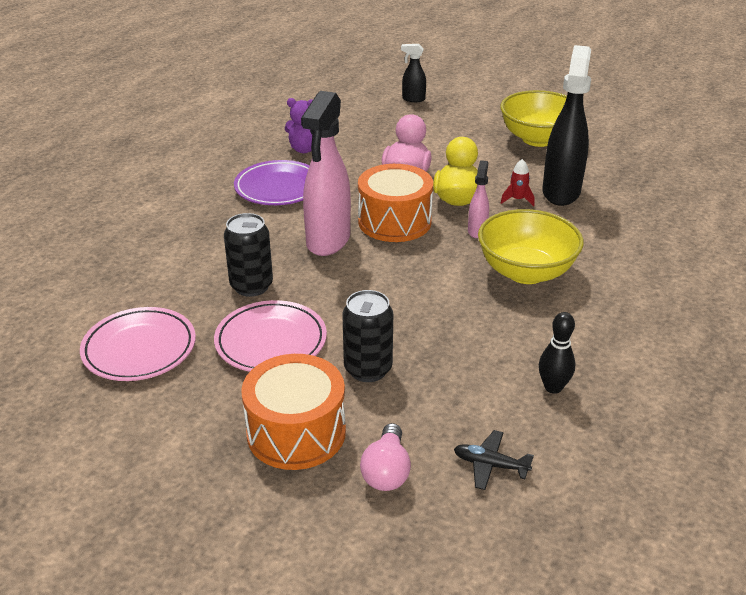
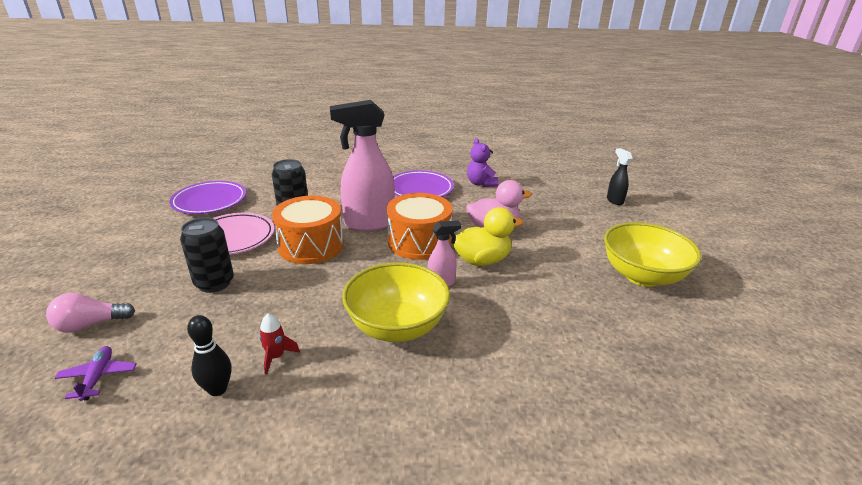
camera: 60 degrees right, 5 degrees down
pink plate [80,307,196,381] -> purple plate [169,181,246,214]
orange drum [241,354,346,470] -> orange drum moved to [272,196,344,264]
black plane [454,430,534,490] -> purple plane [55,346,137,401]
red rocket [501,159,534,207] -> red rocket moved to [259,314,300,374]
black spray bottle [542,45,591,206] -> none

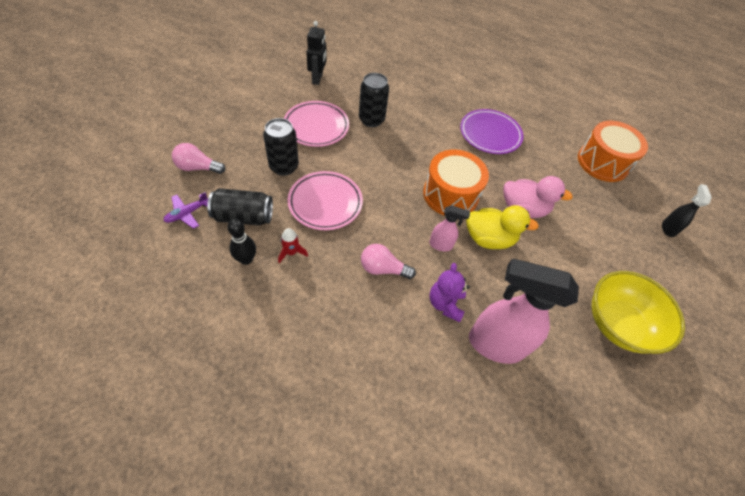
camera: 25 degrees right, 25 degrees up
purple plane [55,346,137,401] -> purple plane turned 150 degrees counterclockwise [164,192,208,229]
purple plate [169,181,246,214] -> black robot [306,21,327,85]
orange drum [272,196,344,264] -> orange drum moved to [578,121,648,182]
pink spray bottle [330,100,395,231] -> pink spray bottle moved to [469,259,579,364]
yellow bowl [342,262,450,342] -> pink light bulb [361,244,416,279]
purple teddy bear [467,138,498,187] -> purple teddy bear moved to [430,263,470,322]
none -> black can [207,188,273,225]
none -> pink plate [288,171,363,230]

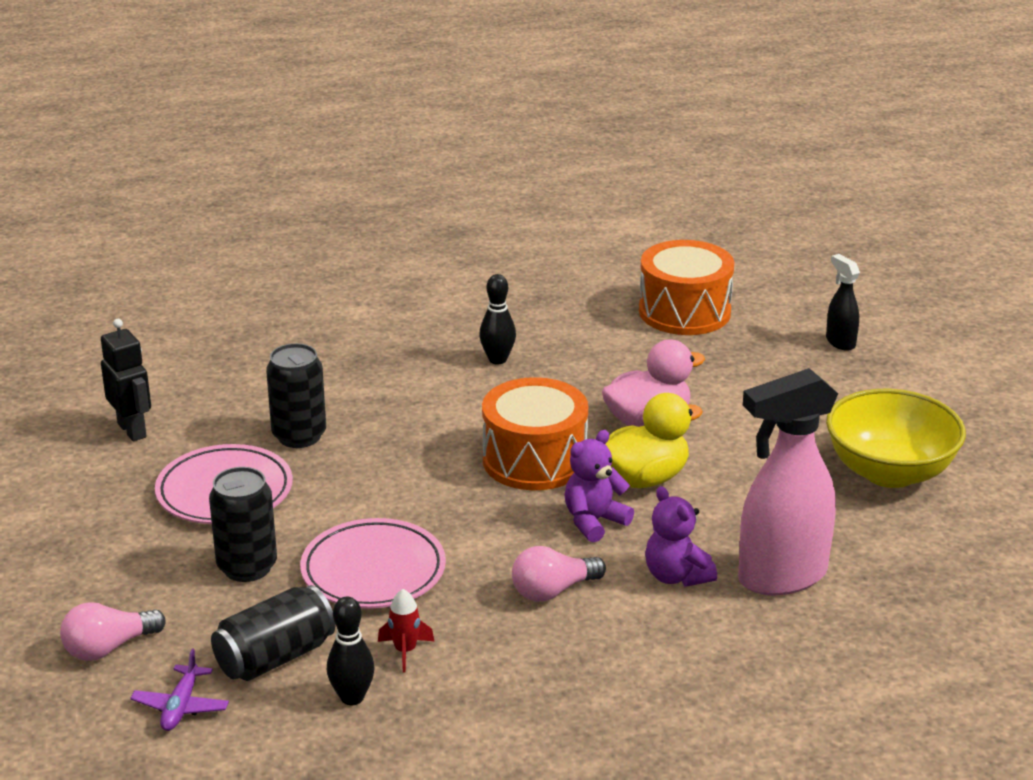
camera: 35 degrees left, 25 degrees down
pink spray bottle [429,205,470,251] -> purple teddy bear [564,430,634,542]
purple plate [460,109,524,154] -> black bowling pin [479,274,516,365]

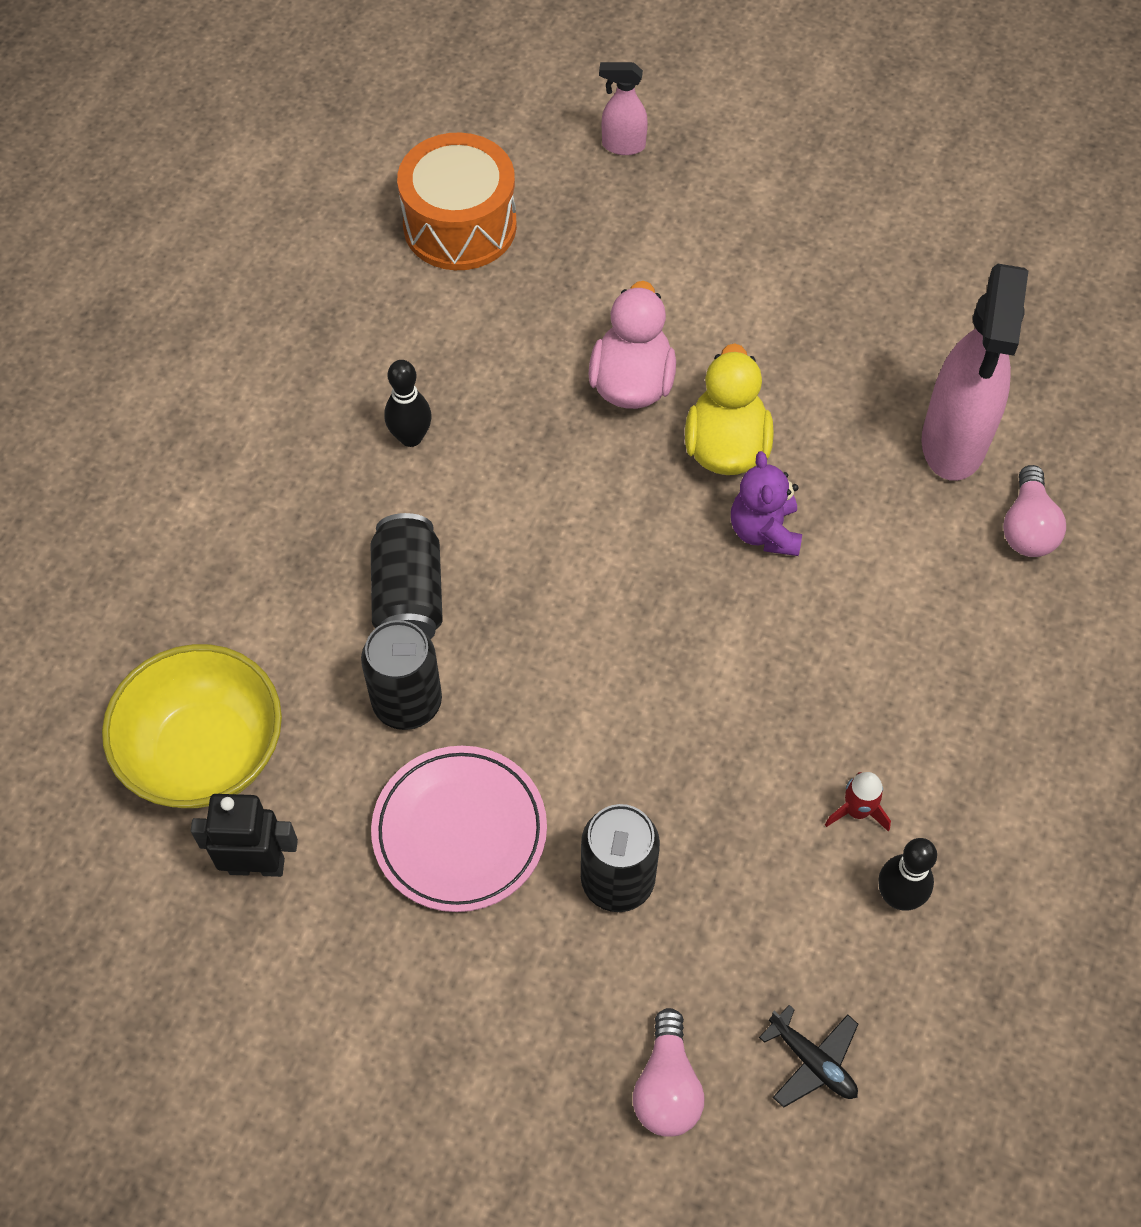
camera: 55 degrees left, 30 degrees up
purple plane [130,649,229,731] -> black plane [759,1005,858,1108]
black can [211,585,335,681] -> black can moved to [371,513,443,639]
pink plate [300,518,446,608] -> none
orange drum [482,377,588,490] -> none
pink light bulb [512,546,606,602] -> pink light bulb moved to [1003,465,1066,557]
purple teddy bear [645,486,717,587] -> none
black spray bottle [826,254,860,351] -> pink spray bottle [599,62,648,155]
yellow bowl [826,389,966,488] -> yellow bowl moved to [102,644,282,808]

